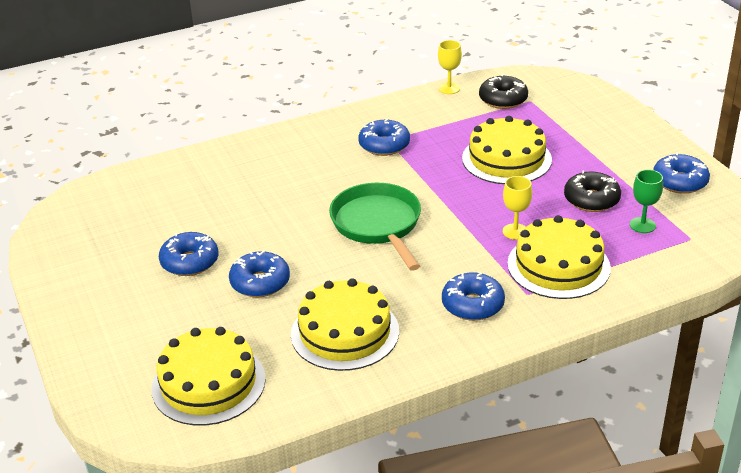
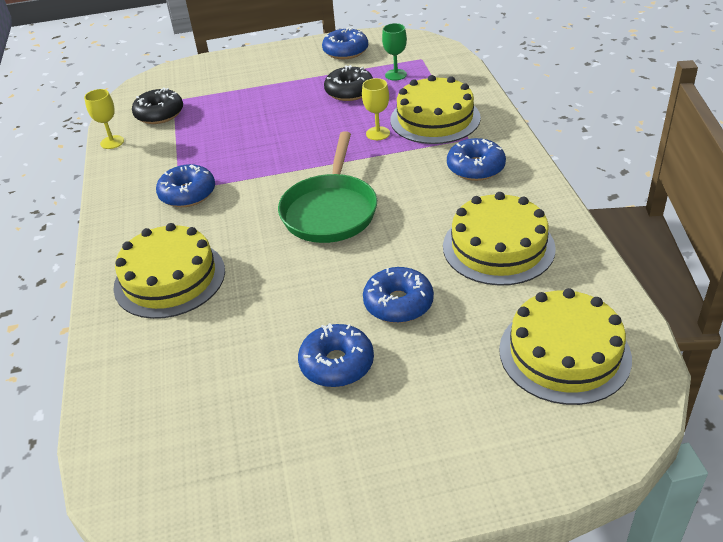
camera: 75 degrees left, 5 degrees up
green pan [329,183,421,271] -> green pan turned 75 degrees counterclockwise [278,131,377,243]
yellow cake [462,116,552,184] -> yellow cake moved to [113,223,225,319]

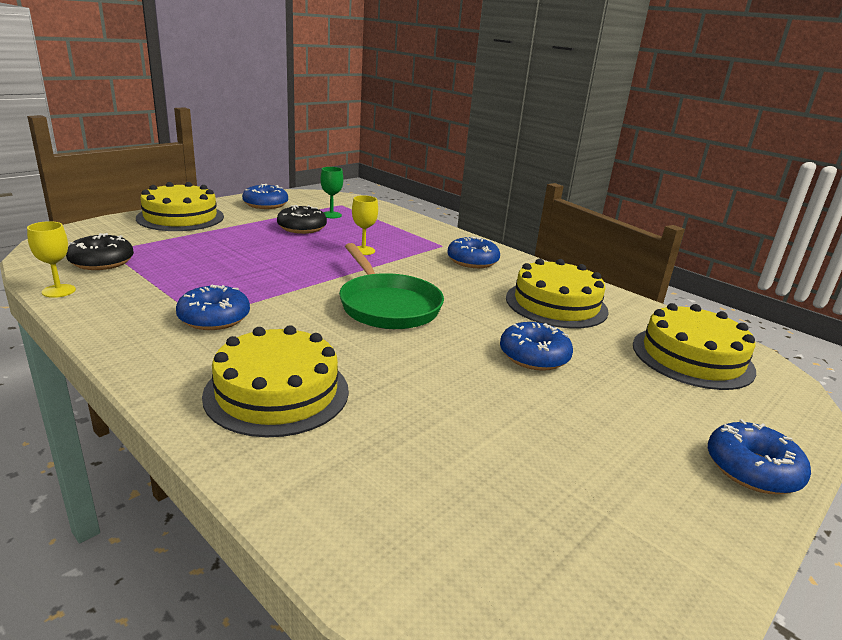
camera: 40 degrees left, 15 degrees down
blue donut [298,323,374,387] -> blue donut moved to [708,419,811,494]
yellow cake [390,75,481,144] -> yellow cake moved to [136,182,224,231]

